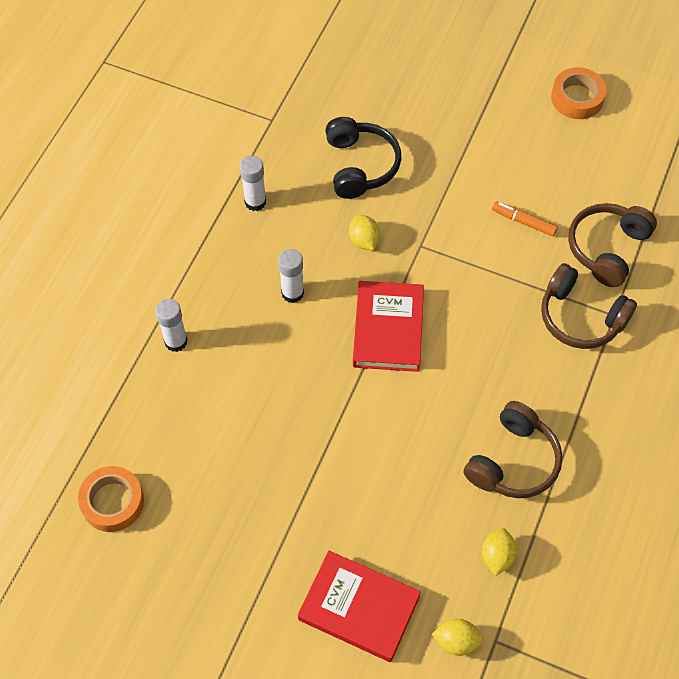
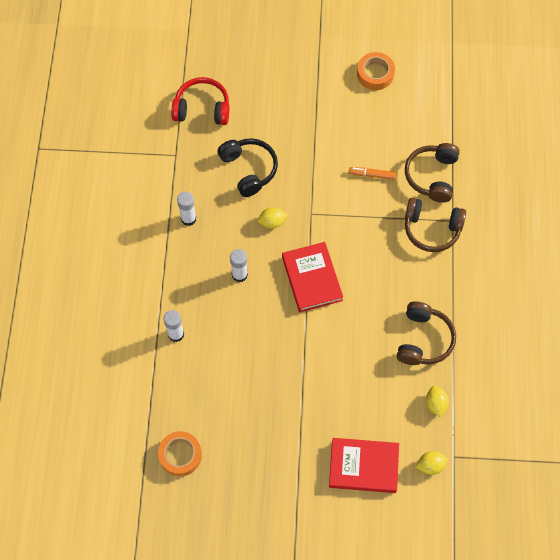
camera: 20 degrees left, 5 degrees up
yellow lemon [349,215,380,250] -> yellow lemon turned 60 degrees counterclockwise [258,207,288,229]
none -> red headphones [171,77,229,125]

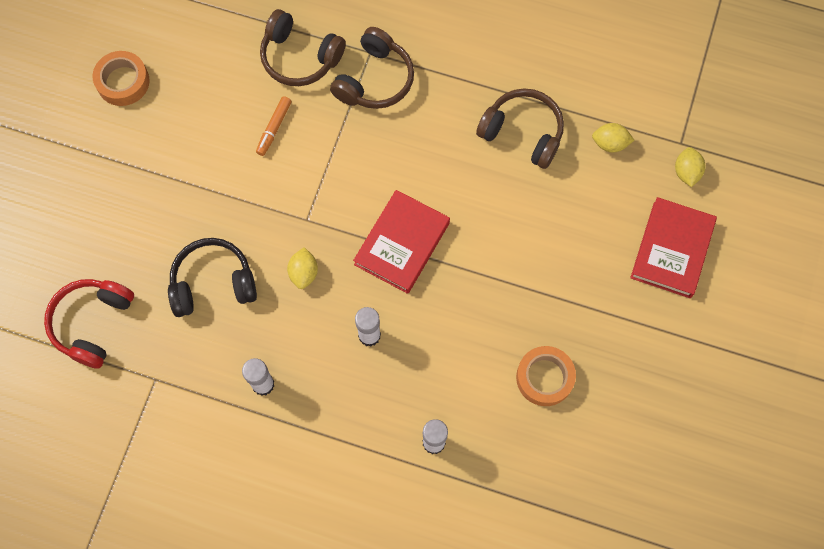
camera: 75 degrees left, 5 degrees up
orange tape [158,431,202,477] -> orange tape moved to [516,346,576,406]
red book [282,242,343,312] -> red book turned 60 degrees counterclockwise [353,190,450,294]

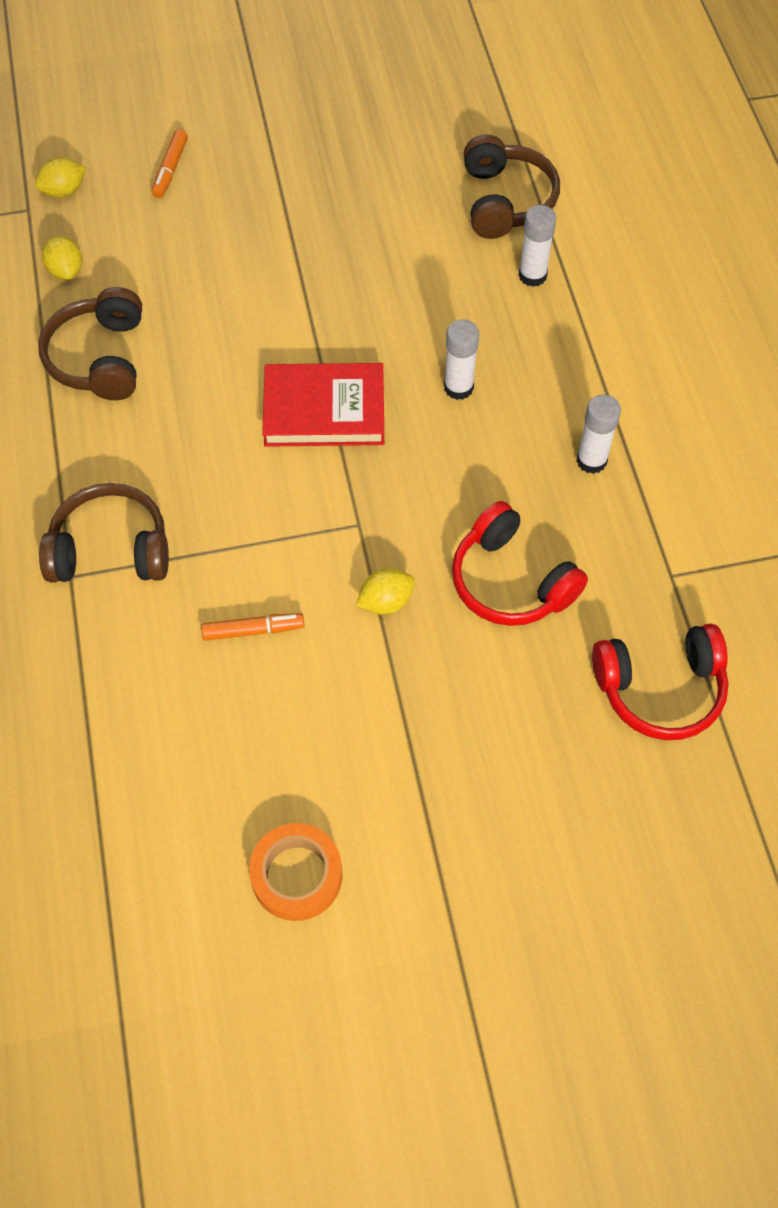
camera: 120 degrees left, 10 degrees down
black headphones [168,238,257,317] -> red headphones [452,501,588,626]
brown headphones [260,9,346,86] -> brown headphones moved to [464,134,560,239]
yellow lemon [287,247,318,289] -> yellow lemon moved to [356,568,415,615]
orange tape [516,346,576,406] -> none
red book [630,197,717,298] -> orange marker [152,129,188,198]

